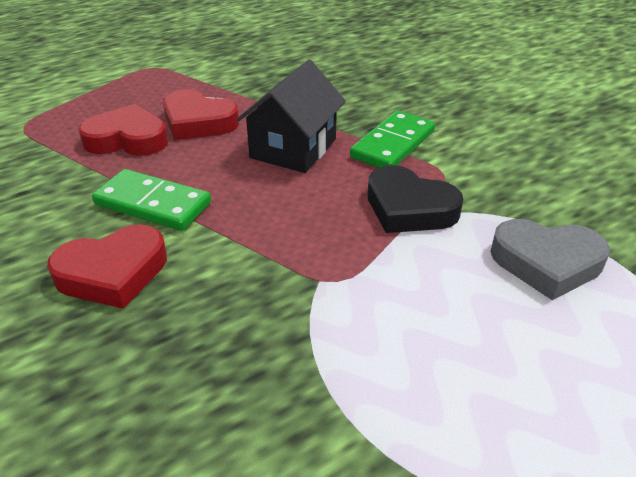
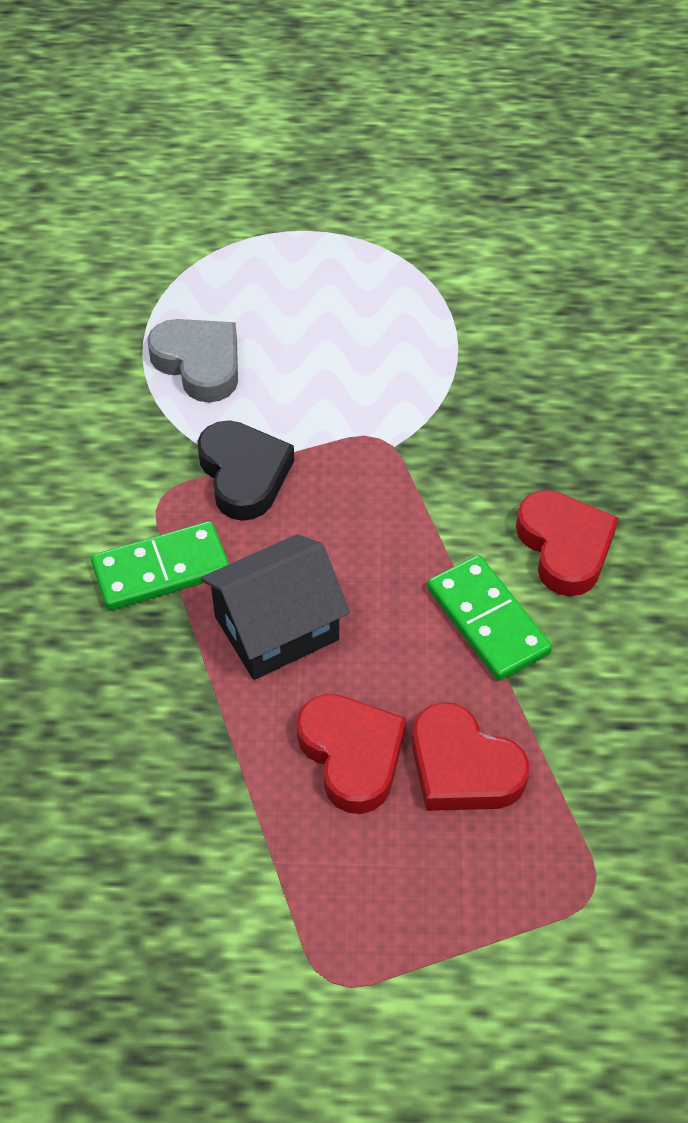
camera: 145 degrees left, 15 degrees up
red heart [47,224,167,309] -> red heart turned 60 degrees clockwise [516,490,618,596]

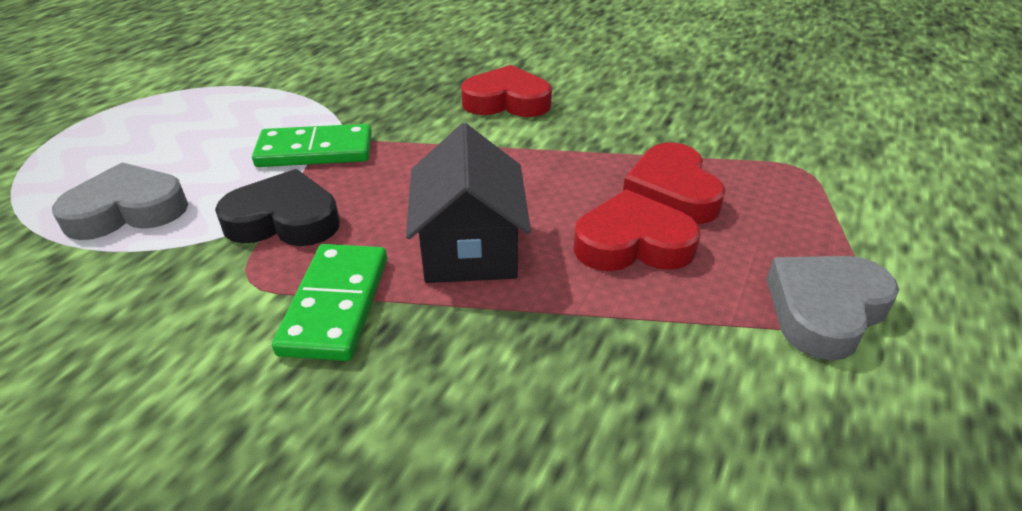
camera: 65 degrees left, 15 degrees down
red heart [412,702,529,811] -> red heart turned 105 degrees clockwise [623,143,726,224]
green domino [427,555,552,681] -> green domino moved to [252,124,372,167]
none -> grey heart [767,256,899,360]

